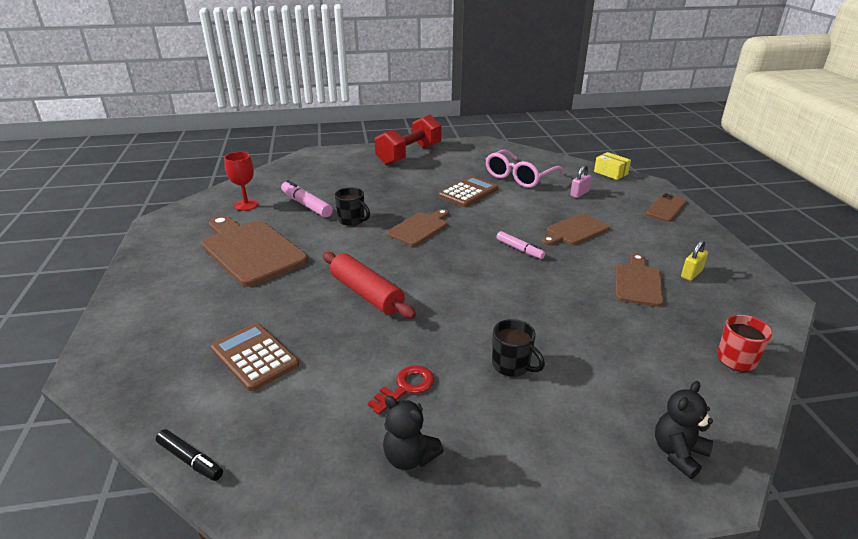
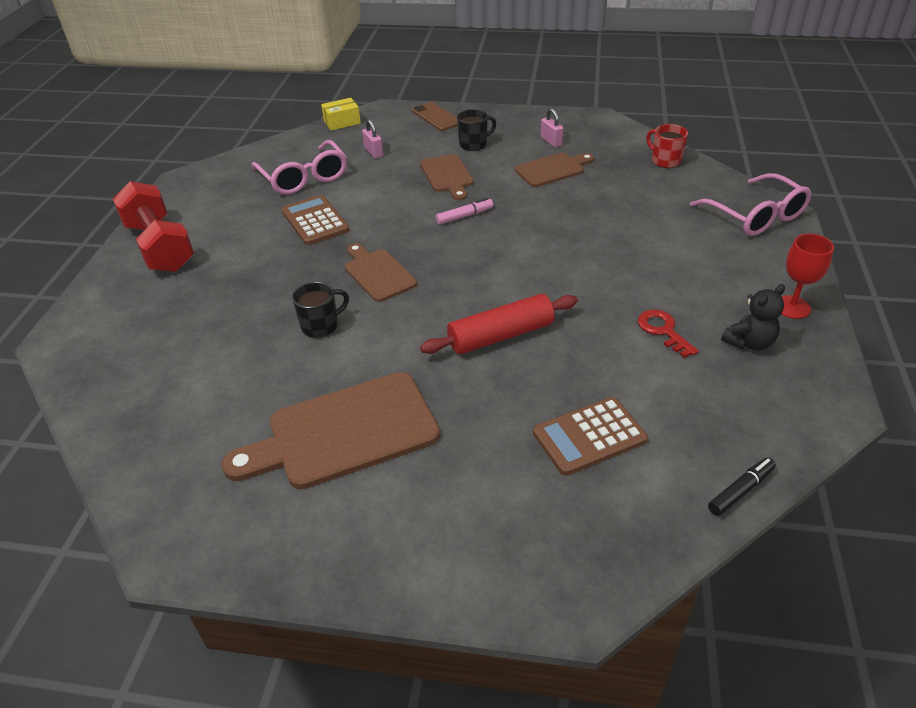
camera: 70 degrees left, 10 degrees up
red goblet [224,152,259,211] -> red goblet moved to [781,234,834,319]
pink marker [281,180,333,217] -> none
black mug [492,319,545,377] -> black mug moved to [457,109,496,151]
brown cutting board [615,254,664,307] -> brown cutting board turned 120 degrees clockwise [515,153,594,187]
black teddy bear [655,381,713,479] -> pink glasses [690,173,812,236]
yellow padlock [681,240,708,281] -> pink padlock [541,108,563,148]

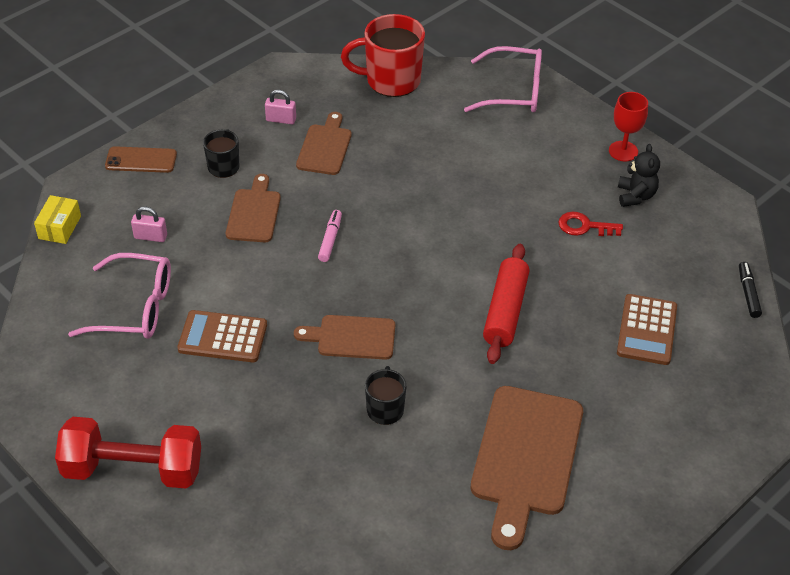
camera: 55 degrees left, 5 degrees up
brown cutting board [420,154,474,200] -> brown cutting board turned 105 degrees counterclockwise [226,174,281,242]
red mug [646,124,688,168] -> red mug [341,14,425,97], size x1.81

